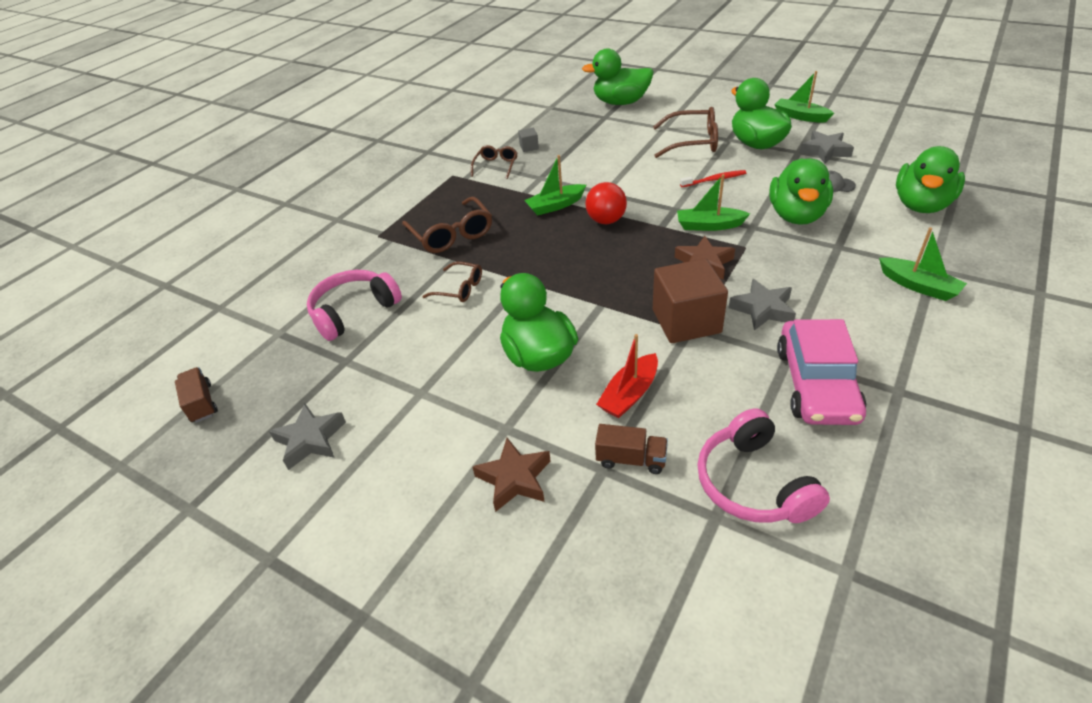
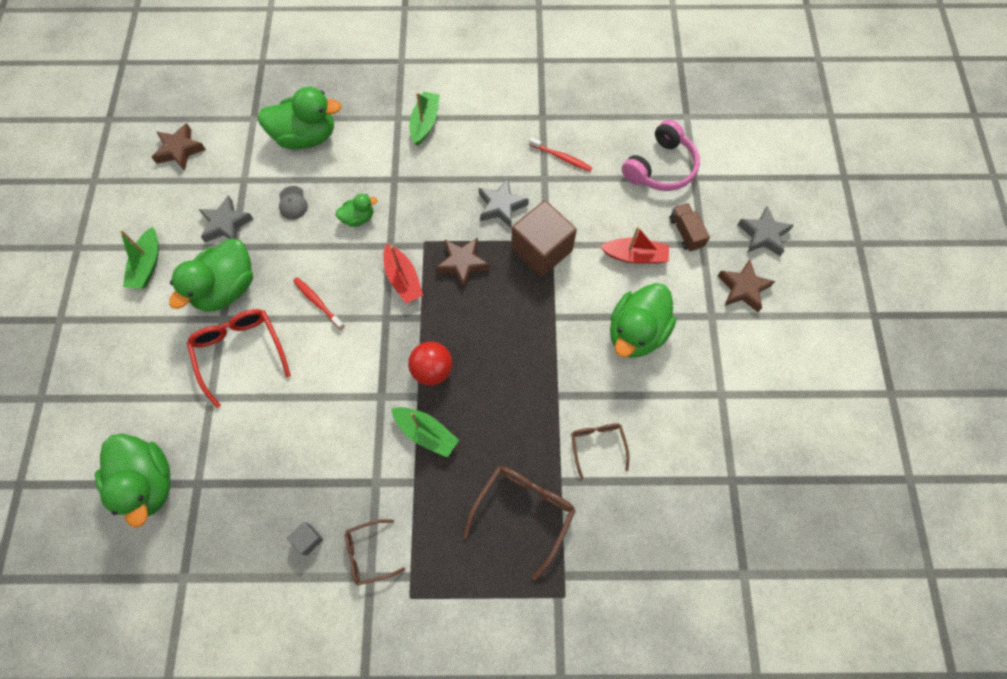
camera: 125 degrees left, 25 degrees up
brown truck [175,367,218,423] -> none
grey star [269,404,346,470] -> grey star moved to [738,206,794,256]
pink headphones [307,270,402,341] -> none
brown glasses [653,107,718,158] -> red glasses [187,309,291,408]
green boat [677,174,750,231] -> red boat [383,244,423,303]
green duck [769,158,833,225] -> green duck [335,194,378,227], size x0.50
pink car [777,319,867,425] -> red toothbrush [529,137,592,172]
none -> brown star [151,123,206,171]

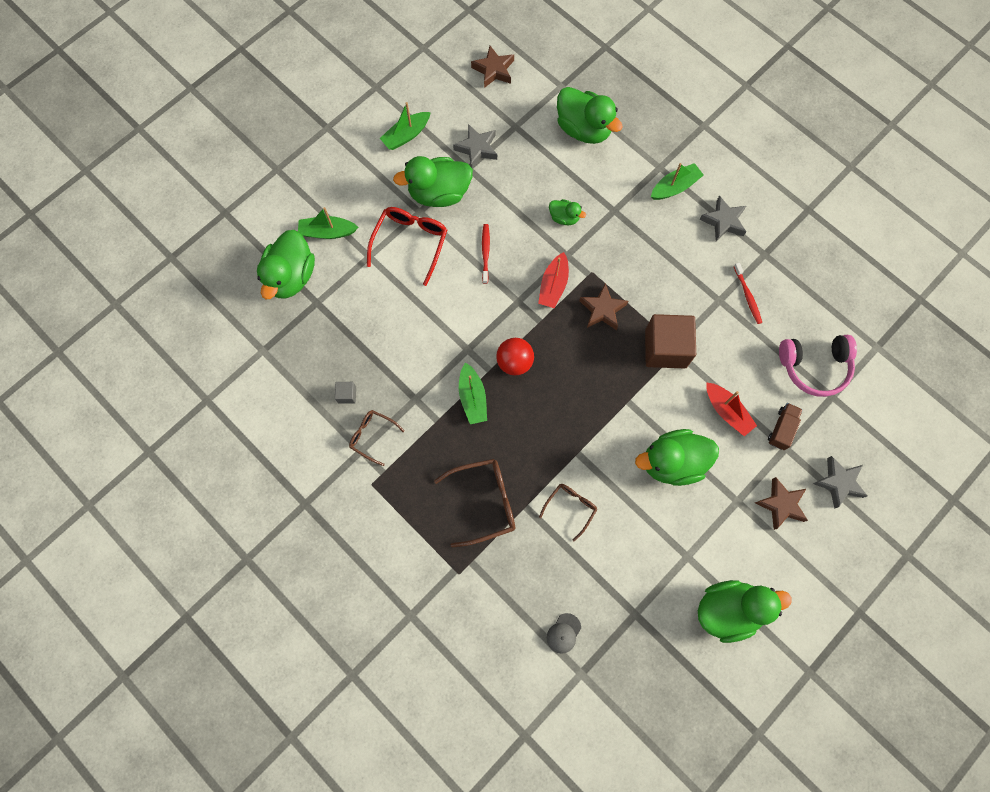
camera: 45 degrees right, 5 degrees up
grey cap [279,186,308,220] -> grey cap moved to [547,613,581,654]
grey star [479,179,529,228] -> grey star moved to [699,195,746,241]
none -> green boat [298,207,358,239]
none -> green duck [698,580,792,643]

